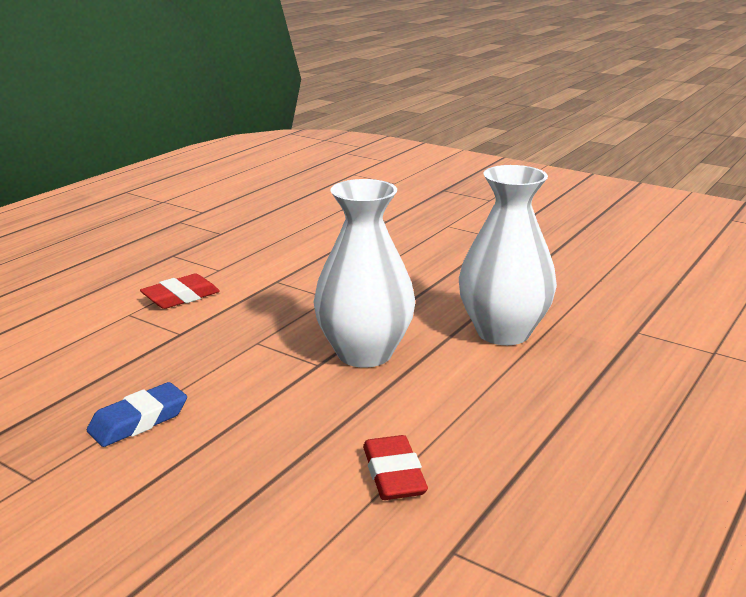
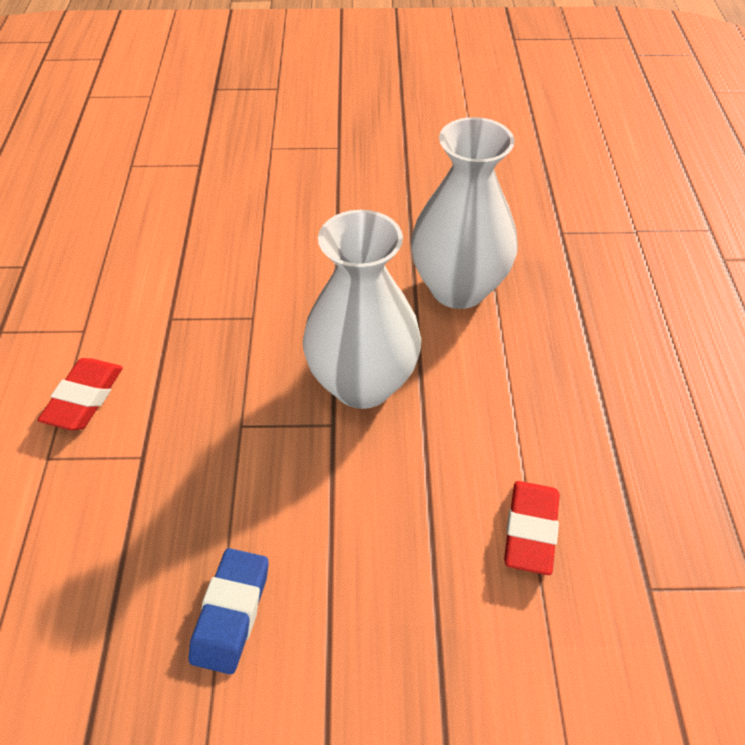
camera: 35 degrees left, 25 degrees up
red eraser [363,435,428,500] -> red eraser turned 60 degrees clockwise [504,481,560,575]

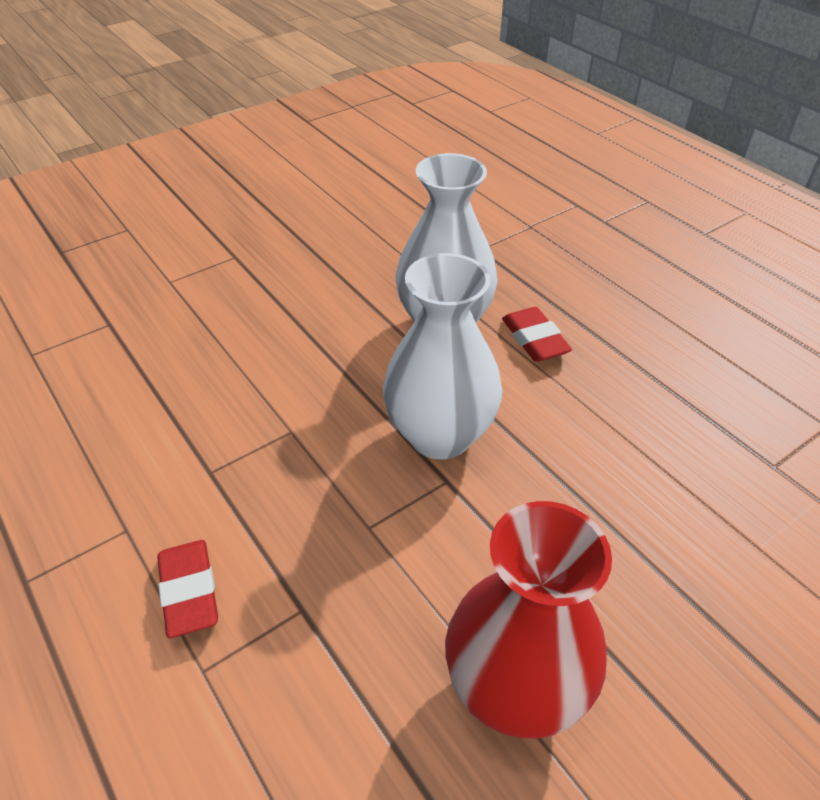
camera: 35 degrees left, 5 degrees down
blue eraser [188,548,269,674] -> red vase [445,501,612,739]
red eraser [504,481,560,575] -> red eraser moved to [502,307,572,362]

